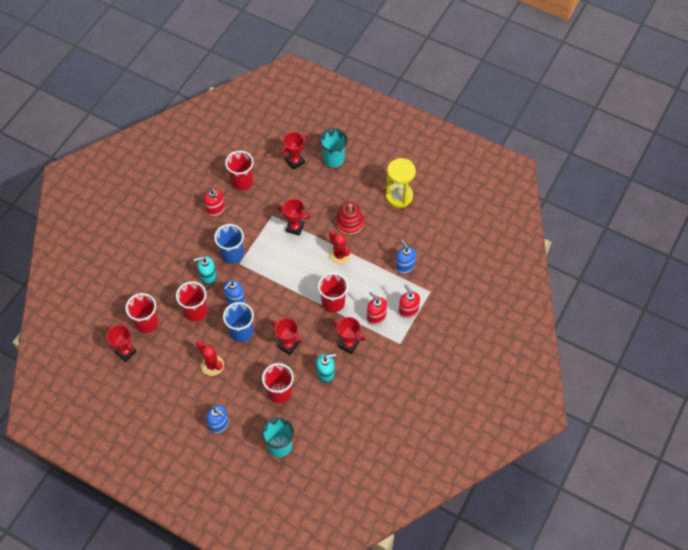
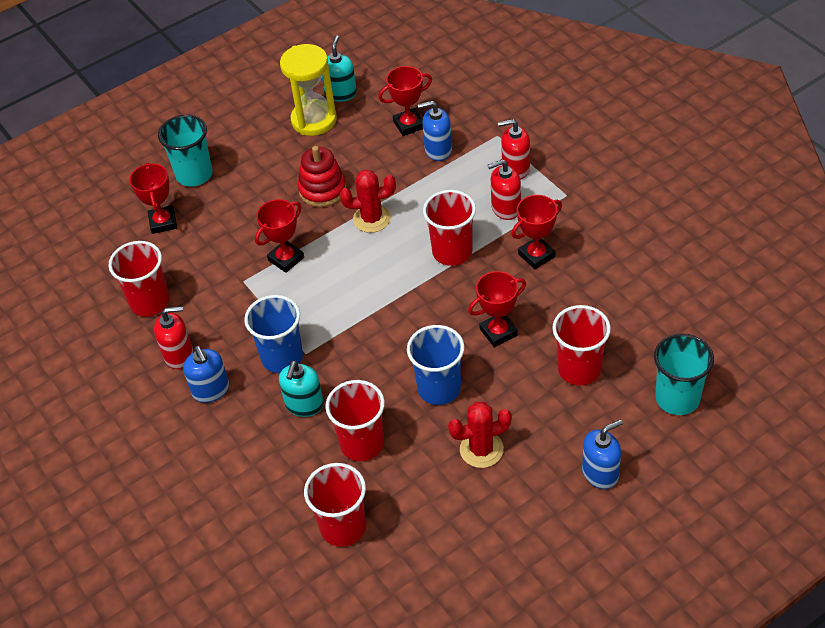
camera: 60 degrees left, 10 degrees down
red trophy [107,325,137,362] -> red trophy moved to [378,66,432,136]
blue soap dispenser [223,280,245,305] -> blue soap dispenser moved to [183,346,229,403]
turquoise soap dispenser [316,354,336,383] -> turquoise soap dispenser moved to [322,35,357,102]

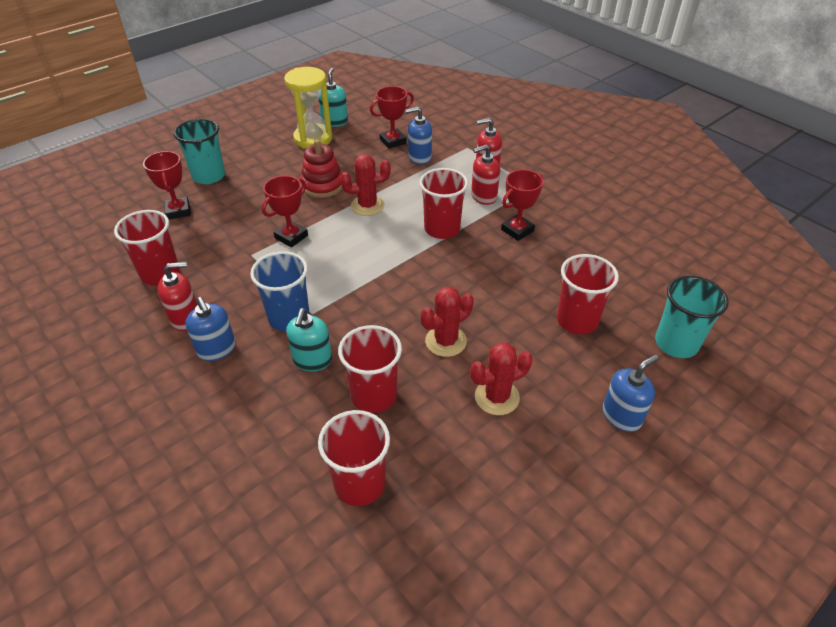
camera: 10 degrees left, 5 degrees down
blue cup [407,325,464,405] -> red cactus [421,287,474,357]
red trophy [468,271,526,347] -> none

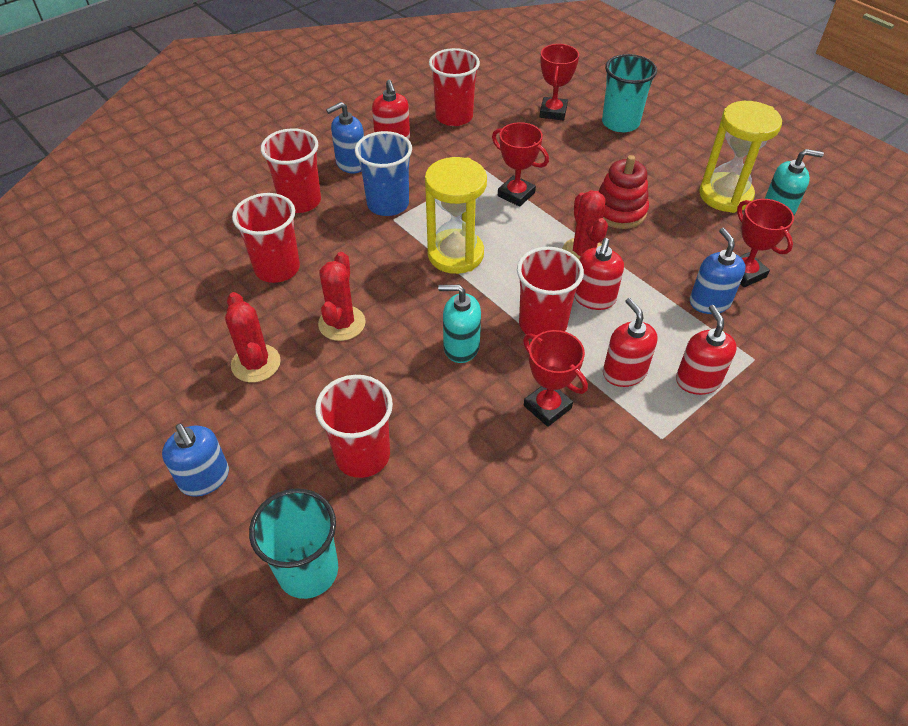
camera: 90 degrees right, 5 degrees up
red trophy [143,151,191,220] -> red trophy turned 60 degrees counterclockwise [540,44,579,120]
turquoise soap dispenser [286,308,332,371] -> turquoise soap dispenser moved to [438,285,481,363]
red cup [318,410,390,506] -> red cup moved to [261,128,321,213]
red cactus [421,287,474,357] -> red cactus turned 45 degrees clockwise [318,252,366,341]
none -> yellow hourglass [425,157,487,274]
none -> red soap dispenser [574,238,624,310]

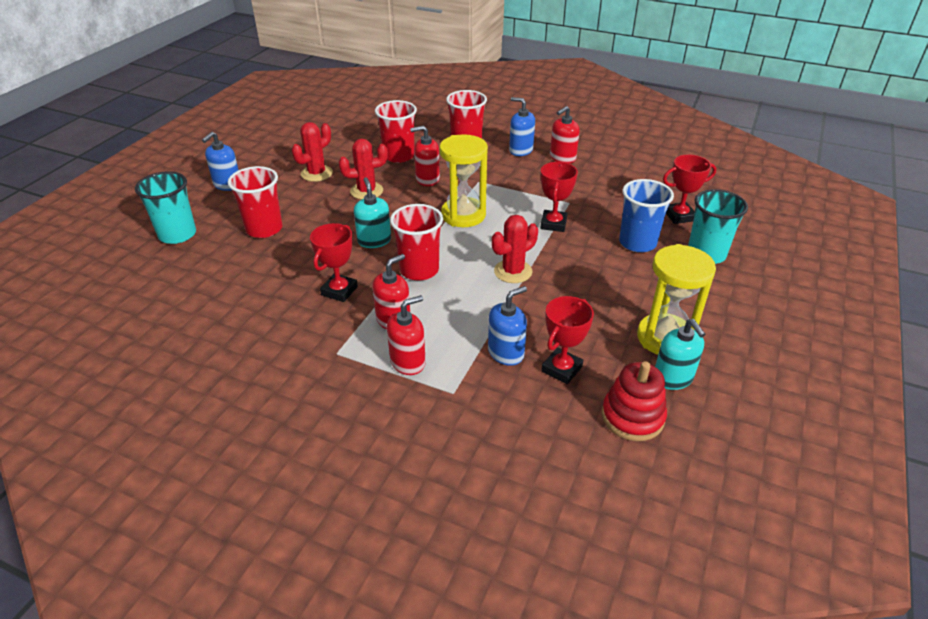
camera: 65 degrees right, 10 degrees down
blue cup [355,131,412,216] -> blue cup moved to [619,179,674,252]
red cup [429,48,480,126] -> none
red soap dispenser [574,238,624,310] -> red soap dispenser moved to [410,125,440,186]
red stacking toy [599,155,649,229] -> red stacking toy moved to [602,361,667,441]

